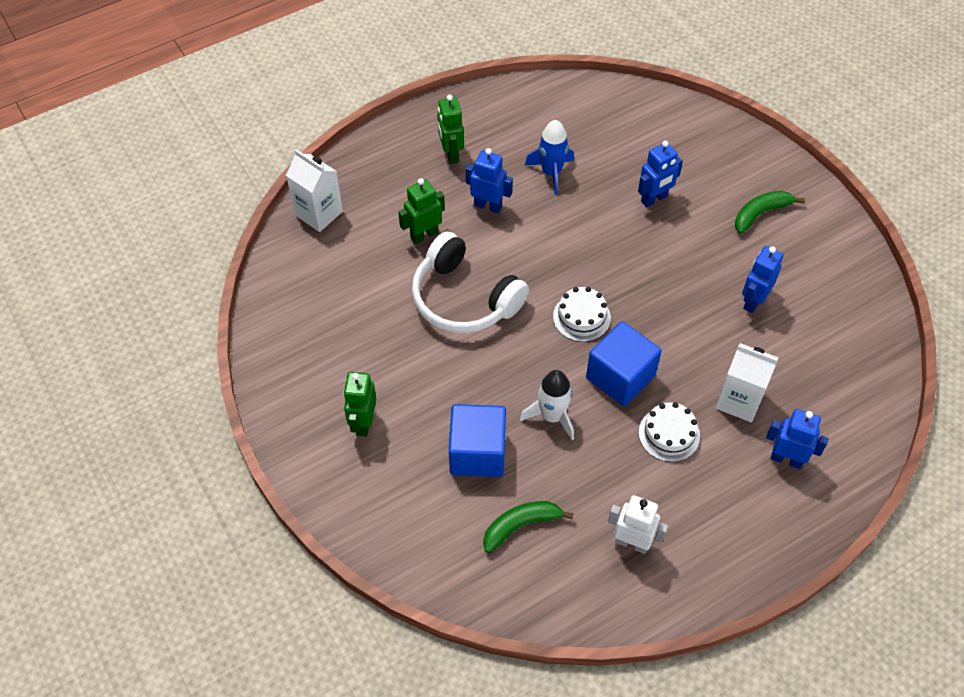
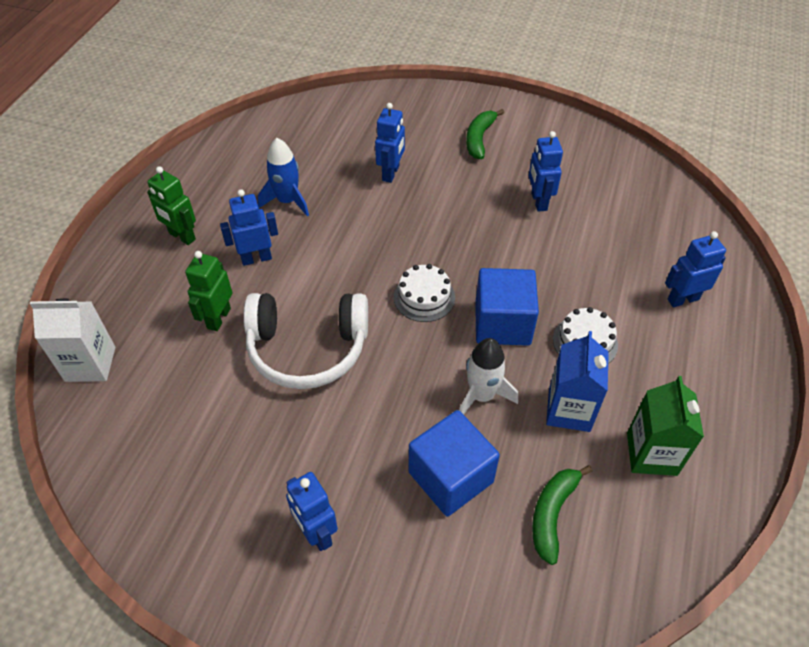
camera: 40 degrees left, 5 degrees down
green robot [343,372,376,437] -> blue robot [286,472,338,551]
white robot [608,495,668,554] -> green carton [627,376,704,476]
white carton [715,343,778,422] -> none
none -> blue carton [546,331,609,432]

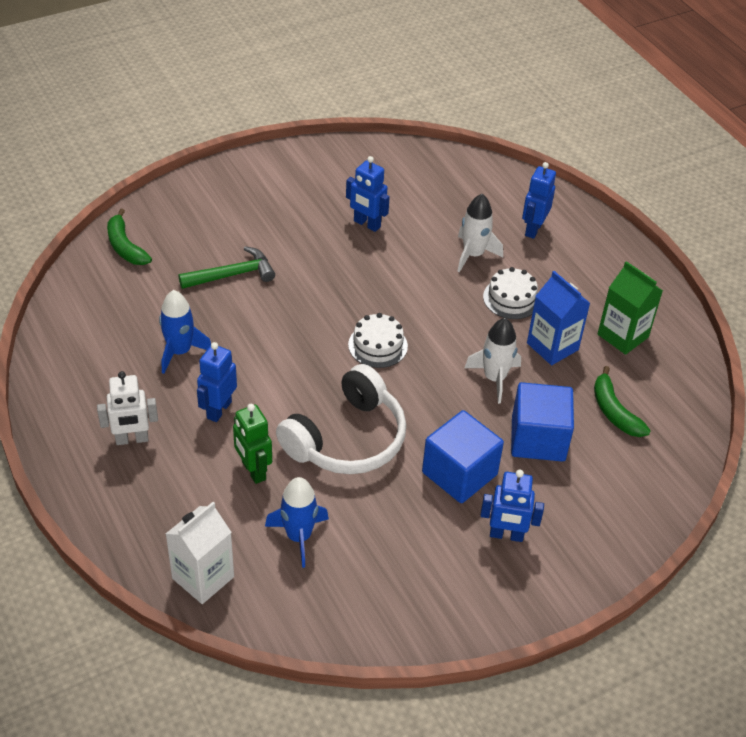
camera: 50 degrees left, 5 degrees down
green robot [147,166,196,245] -> white robot [97,371,158,445]
blue robot [375,103,405,183] -> green hammer [179,246,275,289]
green banana [466,109,504,159] -> green banana moved to [107,209,152,265]
blue cube [475,268,539,346] -> blue cube moved to [422,410,504,503]
none -> blue rocket [265,477,329,568]
none -> white rocket [458,194,503,272]

